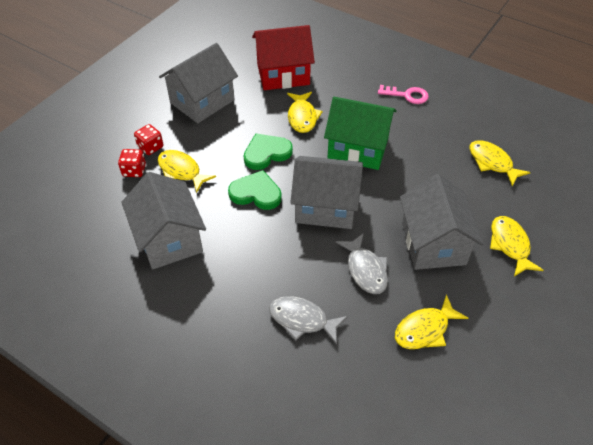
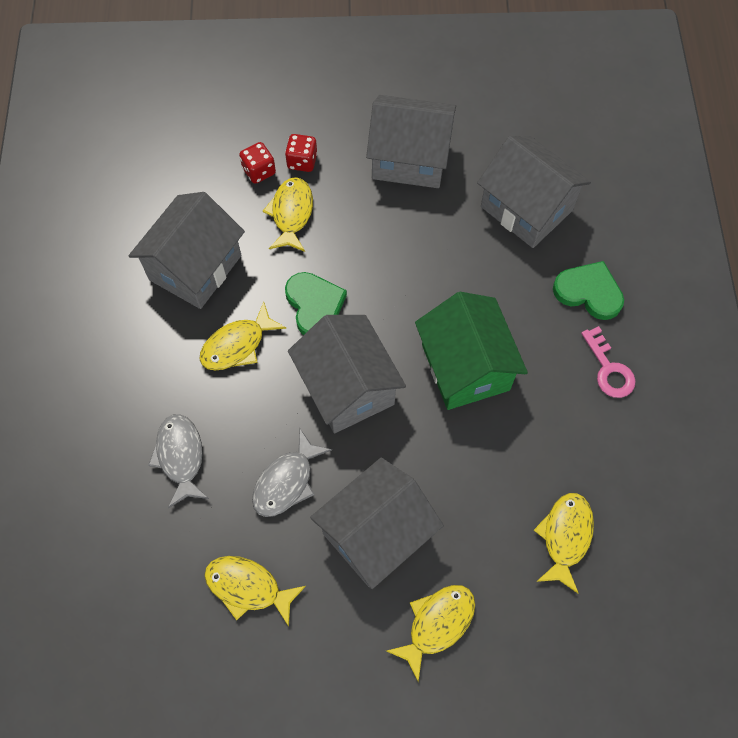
camera: 55 degrees right, 15 degrees up
green heart [244,133,293,170] -> green heart moved to [553,261,624,320]
red house [252,25,315,90] -> grey house [477,135,591,248]
yellow fish [287,92,323,133] -> yellow fish moved to [199,302,287,370]

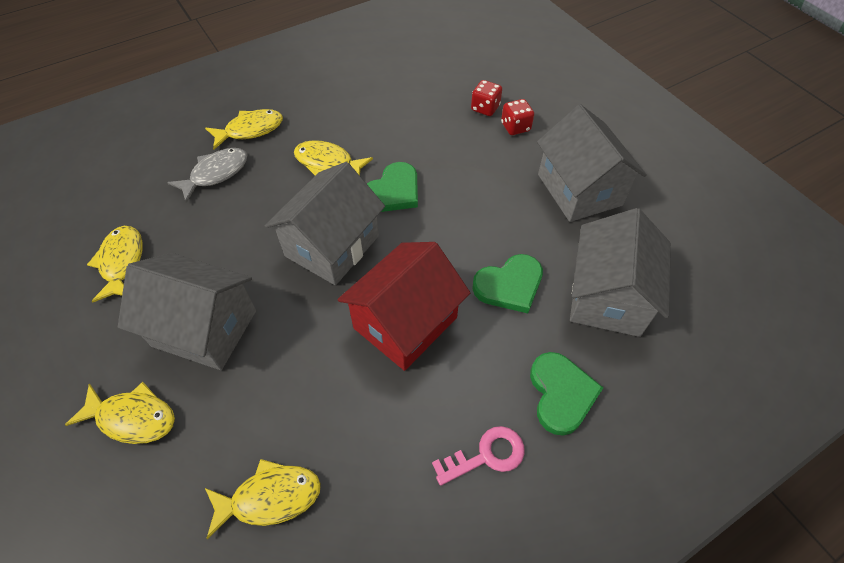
camera: 60 degrees right, 10 degrees down
grey house [129,192,245,309] -> none
grey fish [252,429,332,517] -> none
yellow fish [263,177,313,252] -> yellow fish moved to [205,109,283,150]
green house [415,292,528,410] -> red house [337,242,470,371]
pink key [581,326,636,398] -> pink key turned 150 degrees counterclockwise [432,426,525,486]
none -> green heart [472,254,543,313]

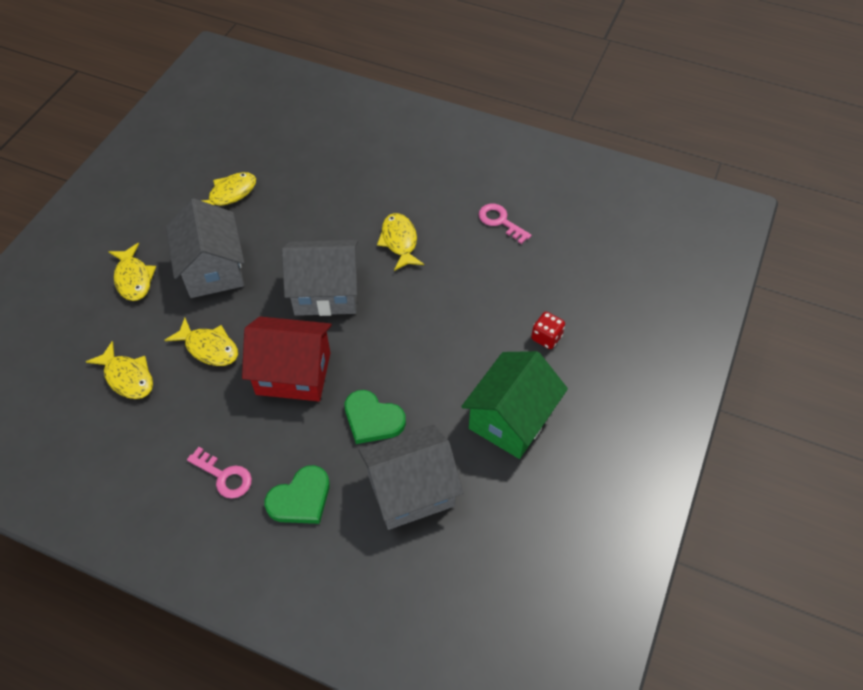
camera: 55 degrees right, 0 degrees up
grey fish [167,148,247,203] -> none
yellow fish [205,109,283,150] -> yellow fish moved to [164,318,238,366]
green heart [367,162,418,212] -> none
red dice [471,80,502,116] -> none
grey house [537,104,647,222] -> green house [461,351,568,459]
none -> pink key [478,204,532,244]

